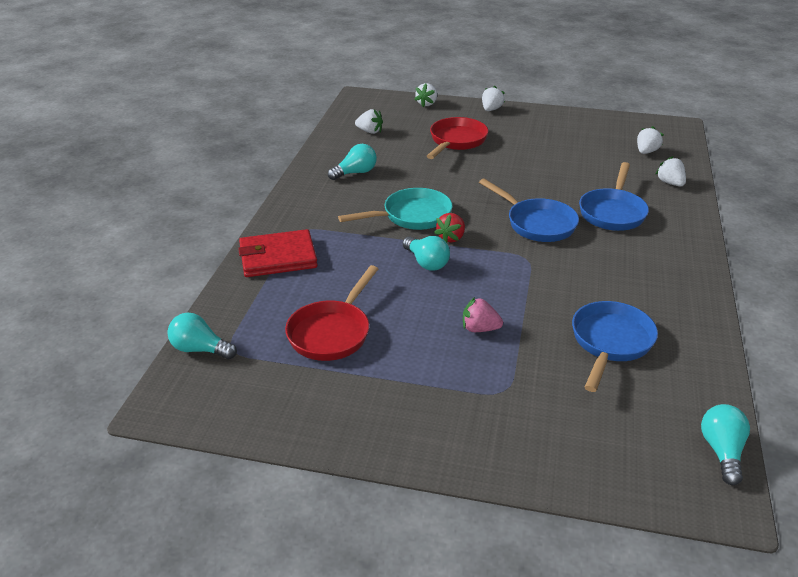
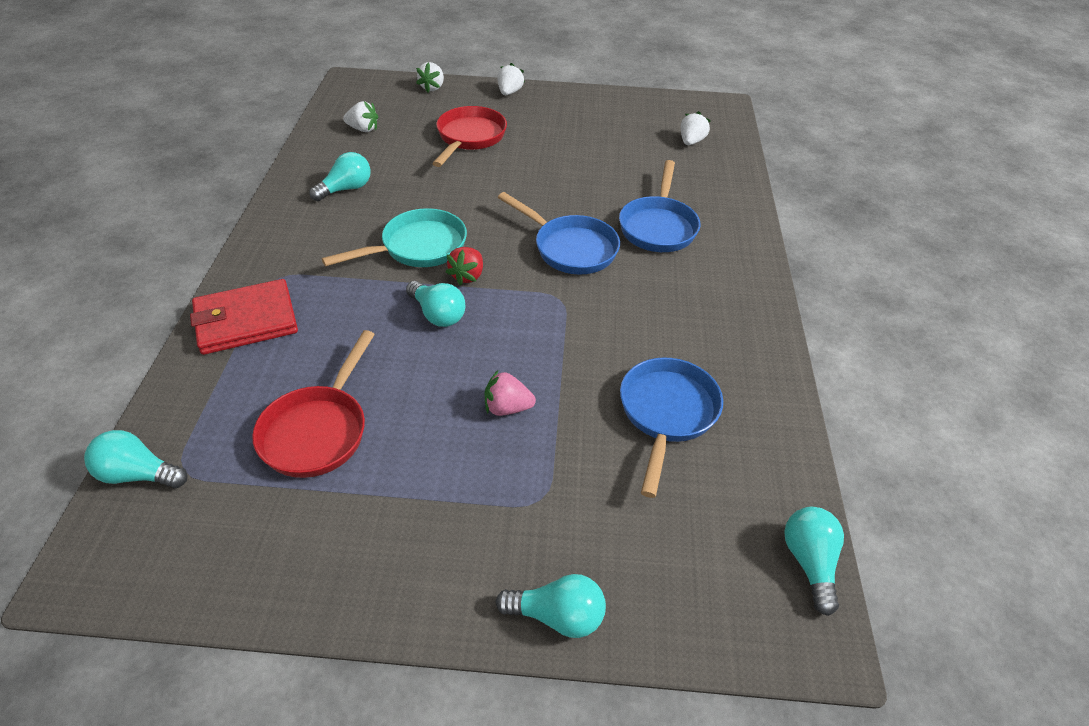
camera: 10 degrees left, 10 degrees up
white strawberry [655,156,686,186] -> none
none -> turquoise light bulb [496,574,606,638]

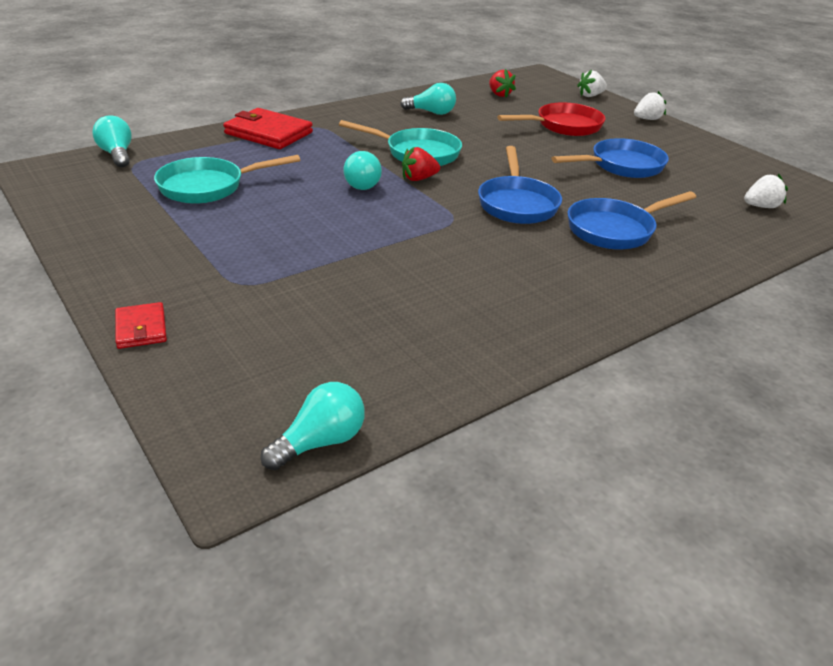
camera: 50 degrees right, 10 degrees down
red pan [252,330,375,478] -> turquoise pan [154,155,300,204]
white strawberry [343,101,378,132] -> red strawberry [489,69,516,97]
pink strawberry [485,370,536,416] -> none
turquoise light bulb [496,574,606,638] -> red wallet [115,302,167,349]
blue pan [620,358,723,498] -> blue pan moved to [551,138,669,178]

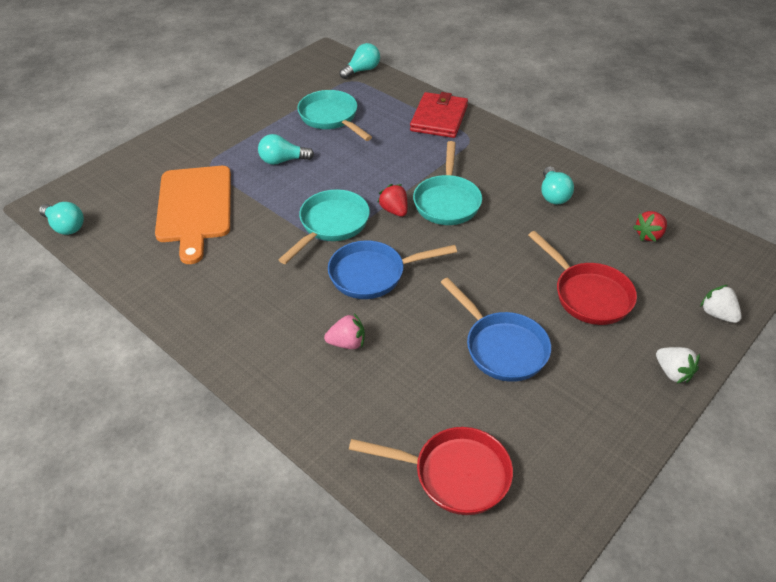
camera: 80 degrees right, 10 degrees up
red wallet [115,302,167,349] -> none
turquoise light bulb [343,151,382,190] -> turquoise light bulb moved to [258,134,314,165]
blue pan [568,191,696,250] -> pink strawberry [324,313,365,349]
white strawberry [744,174,788,208] -> red pan [349,427,513,515]
none -> orange cutting board [155,166,231,264]
none -> turquoise pan [279,189,370,264]

